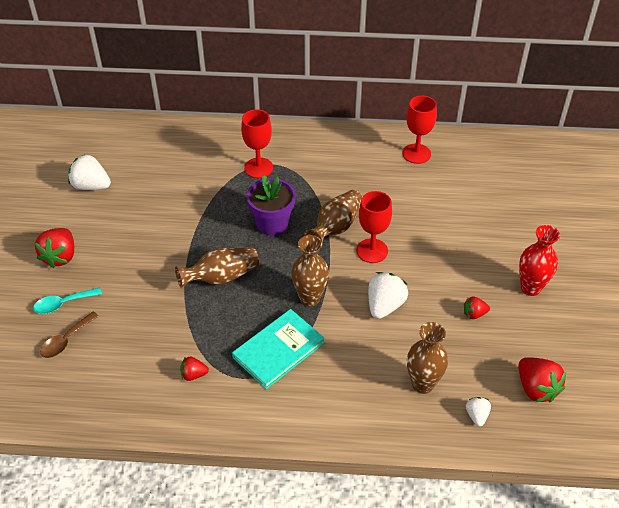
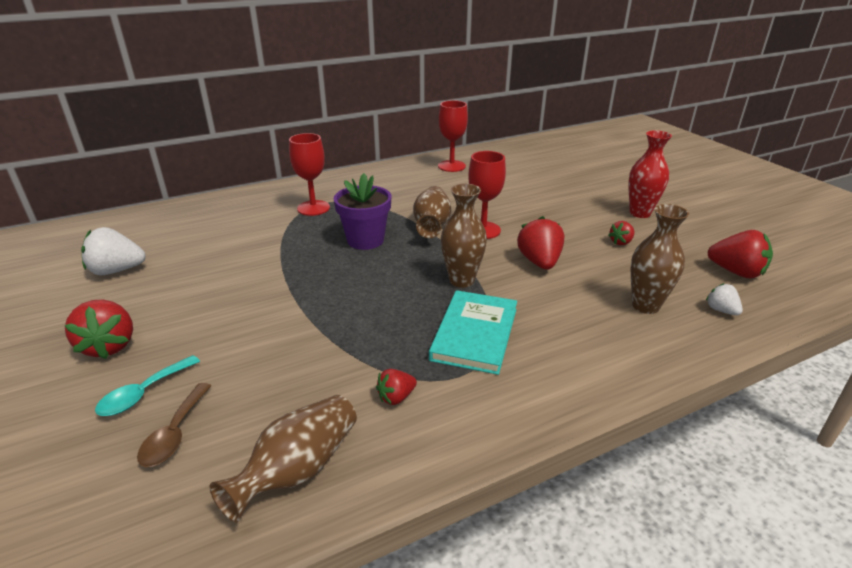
camera: 30 degrees left, 15 degrees down
brown vase [175,247,259,288] -> brown vase moved to [210,395,357,522]
white strawberry [368,272,408,319] -> red strawberry [517,216,564,270]

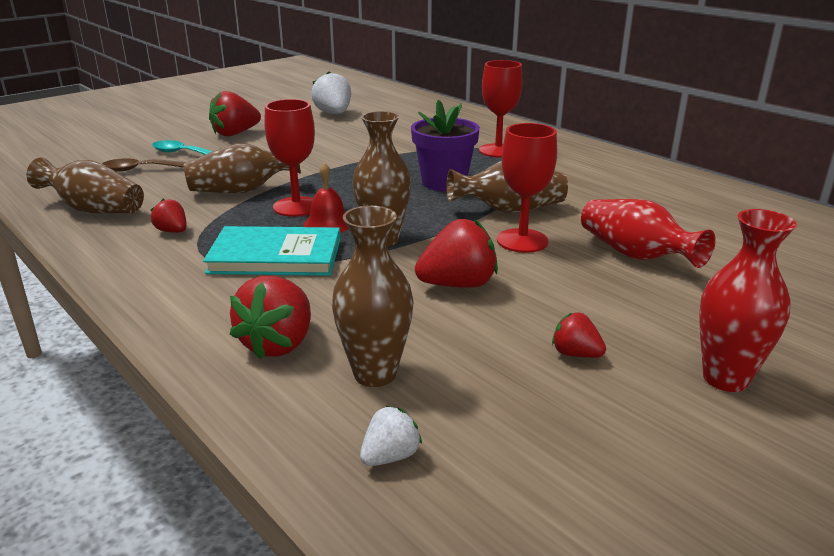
camera: 75 degrees right, 5 degrees down
red goblet [438,100,468,172] -> red goblet moved to [264,99,315,217]
red strawberry [707,230,773,278] -> red strawberry moved to [230,276,311,359]
none -> brown vase [184,143,301,193]
none -> red bell [303,162,348,233]
none -> red vase [581,199,716,268]

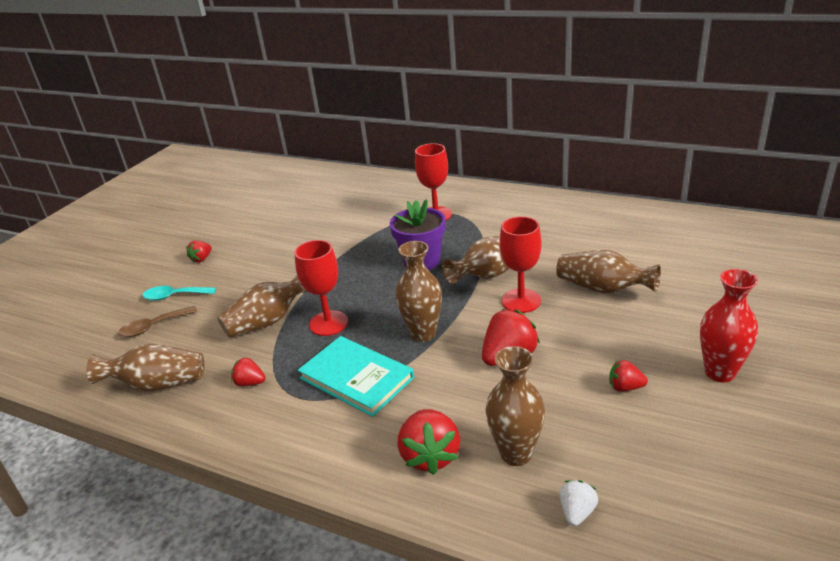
camera: 20 degrees left, 5 degrees up
turquoise book [203,226,340,276] -> turquoise book turned 60 degrees clockwise [298,336,414,417]
red strawberry [209,91,261,136] -> red strawberry [186,241,212,263], size x0.55
red bell [303,162,348,233] -> none
white strawberry [311,71,351,114] -> none
red vase [581,199,716,268] -> brown vase [556,250,661,293]

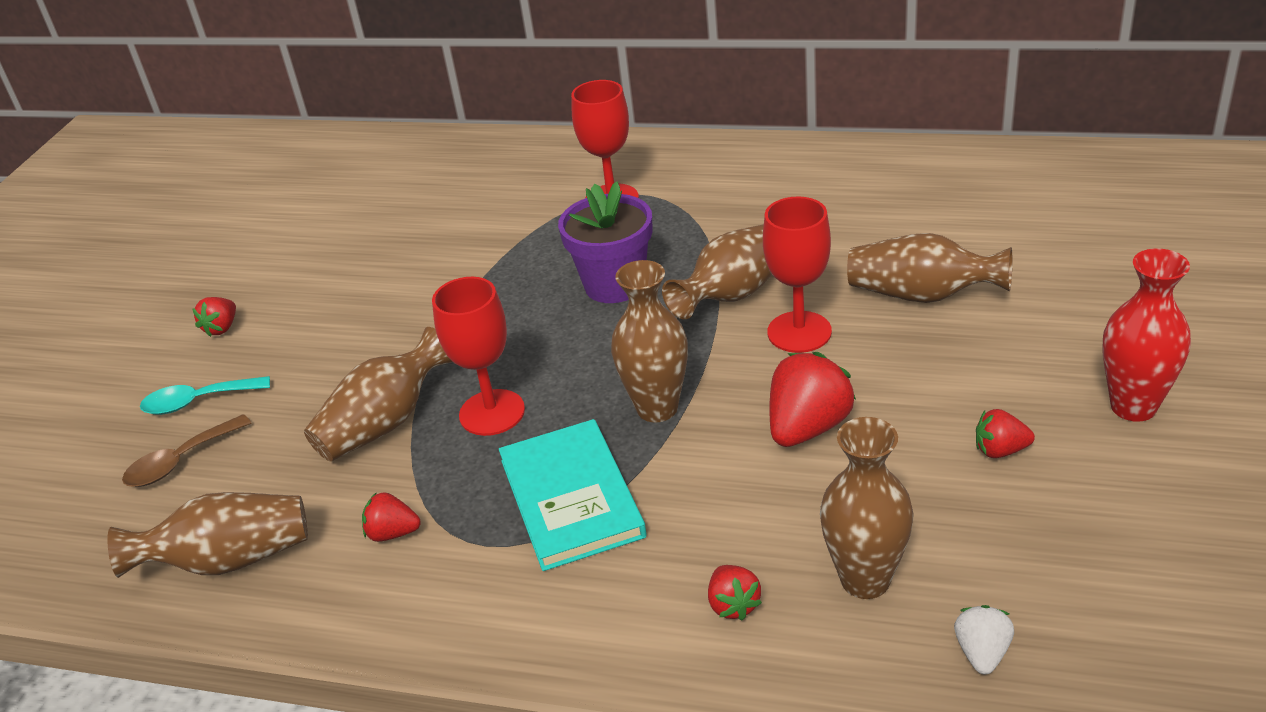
camera: 10 degrees left, 5 degrees up
turquoise book [298,336,414,417] -> turquoise book turned 45 degrees clockwise [499,419,647,571]
red strawberry [398,409,460,475] -> red strawberry [708,565,762,621], size x0.55

